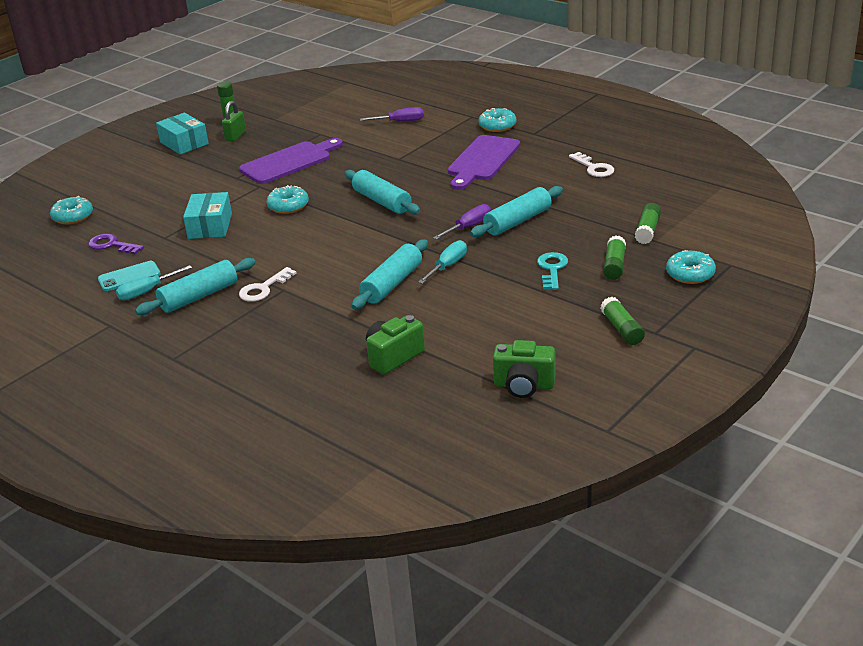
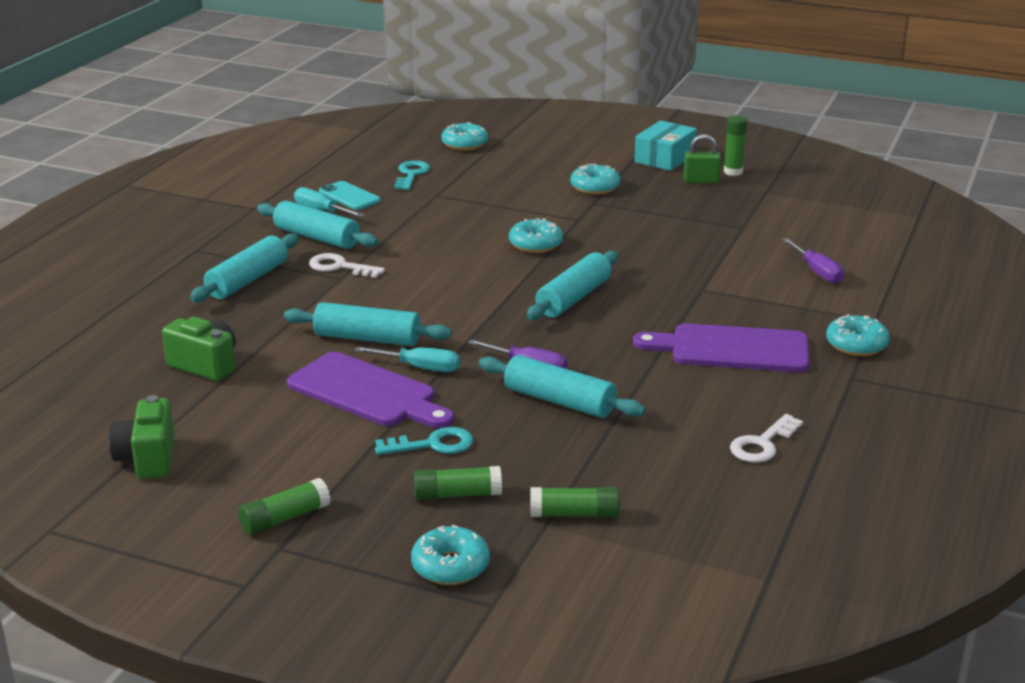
camera: 70 degrees right, 5 degrees down
purple key [88,234,144,254] -> turquoise key [394,160,430,190]
turquoise box [183,192,232,239] -> none
purple cutting board [239,138,343,184] -> purple cutting board moved to [287,352,454,428]
none -> turquoise rolling pin [190,234,299,302]
none -> turquoise donut [570,163,620,195]

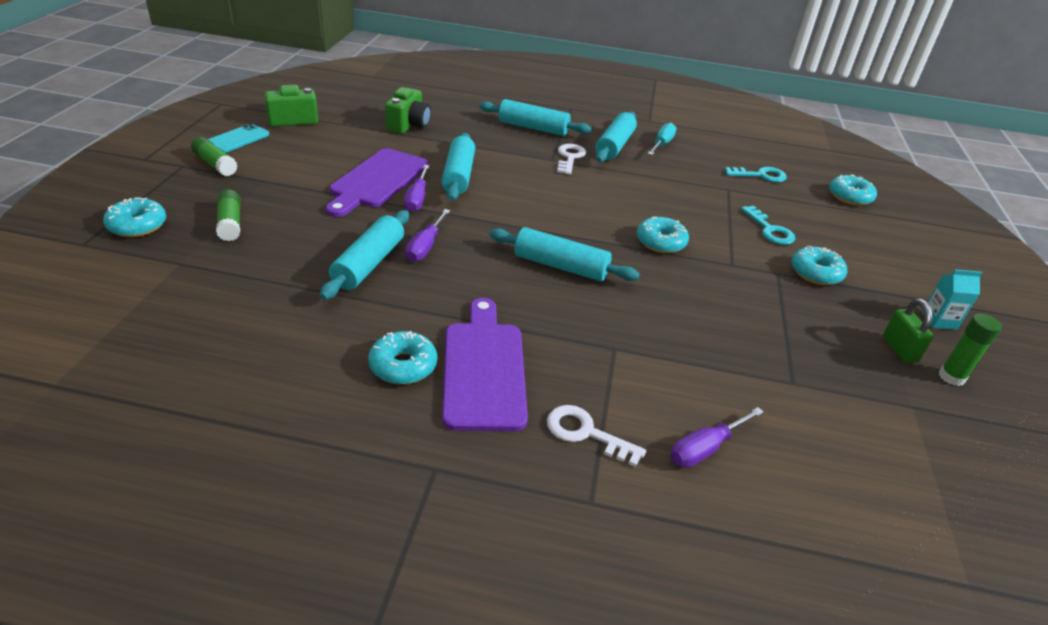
camera: 75 degrees right, 10 degrees up
turquoise phone [319,181,381,210] -> turquoise phone moved to [208,123,269,153]
turquoise screwdriver [354,347,460,372] -> purple screwdriver [404,165,429,212]
turquoise key [375,427,473,455] -> turquoise key moved to [741,206,795,245]
green glue stick [530,487,620,518] -> none
turquoise box [634,120,697,171] -> turquoise carton [922,269,982,330]
white key [730,414,803,463] -> white key moved to [547,405,646,467]
turquoise donut [826,314,890,356] -> turquoise donut moved to [368,331,437,384]

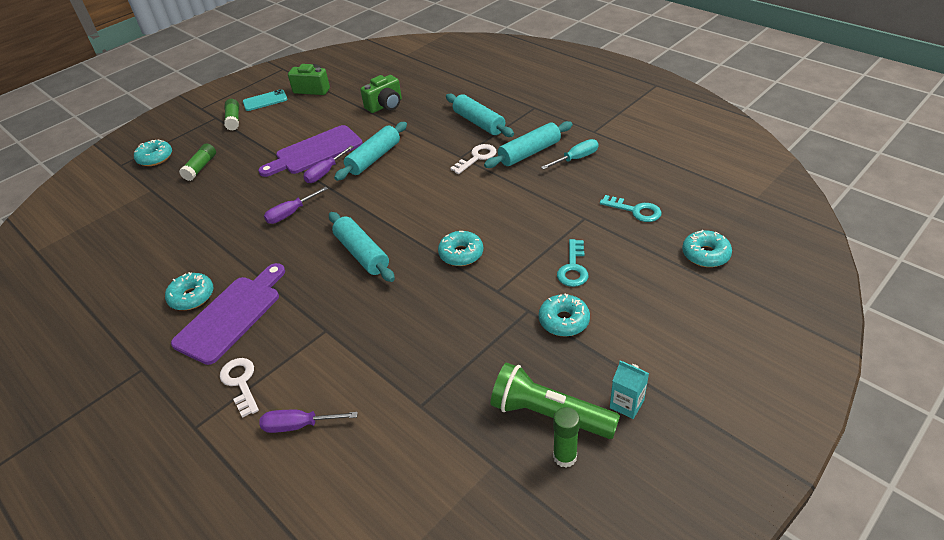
camera: 40 degrees right, 5 degrees up
turquoise rolling pin [320,210,409,300] -> none
green padlock [883,299,934,363] -> green flashlight [491,362,620,439]

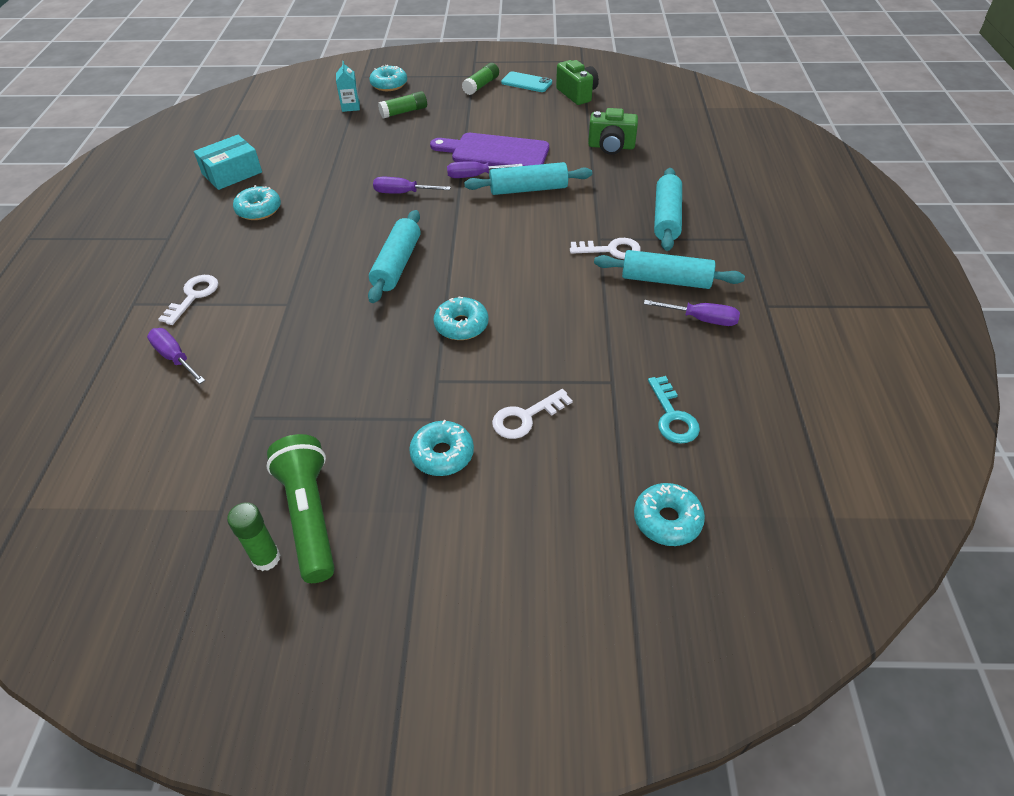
camera: 45 degrees right, 5 degrees up
purple cutting board [171,263,285,365] -> none
turquoise screwdriver [541,139,599,170] -> purple screwdriver [644,300,740,326]
turquoise key [557,239,588,287] -> white key [492,389,573,439]
turquoise carton [610,360,649,419] -> turquoise carton moved to [336,61,360,112]
none -> turquoise box [194,135,262,190]

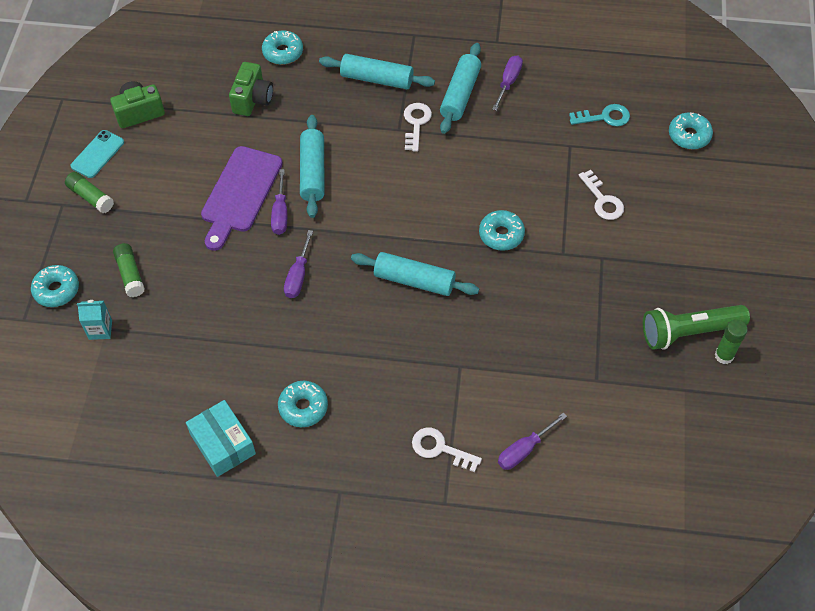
camera: 85 degrees left, 10 degrees up
turquoise donut [409,420,474,476] -> turquoise donut moved to [262,30,303,65]

